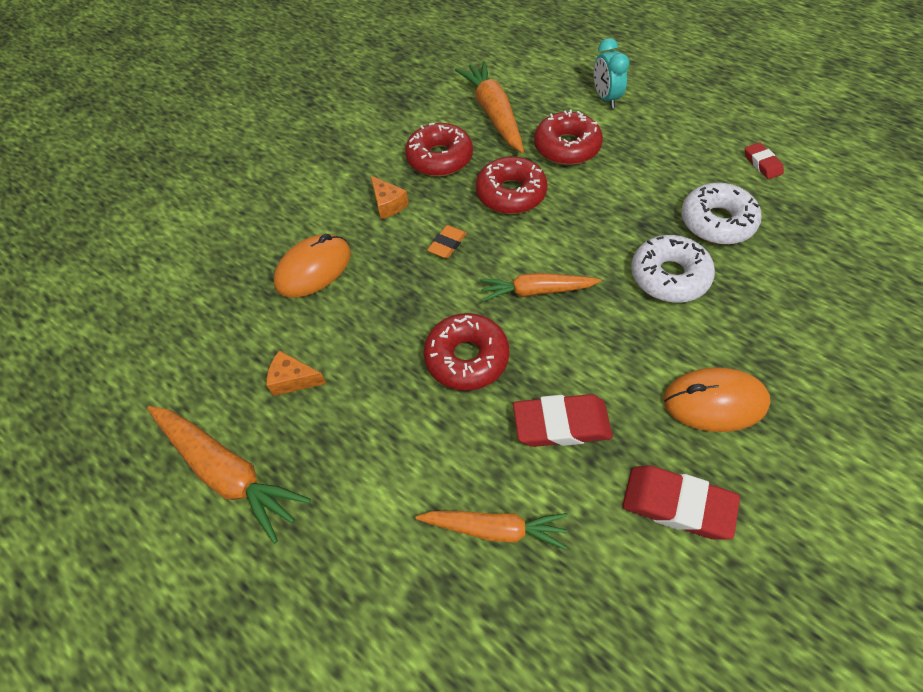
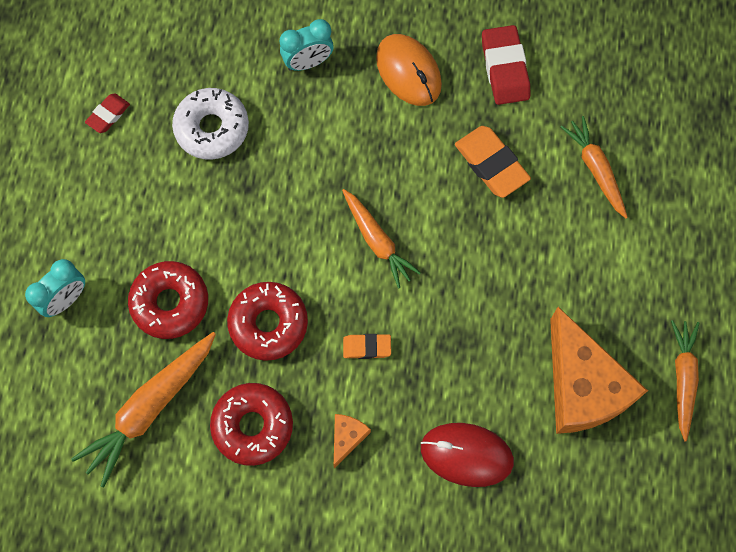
camera: 125 degrees left, 15 degrees up
orange carrot [147,406,311,544] -> orange carrot [671,320,700,442], size x0.67
orange cheese [267,351,326,396] -> orange cheese [550,307,648,434], size x2.33
orange mouse [274,234,351,298] -> red mouse [421,423,514,487]
red donut [424,313,510,391] -> none
red eraser [513,394,613,447] -> orange eraser [455,126,531,198]
white donut [631,235,715,303] -> none
none -> turquoise clock [280,19,333,71]

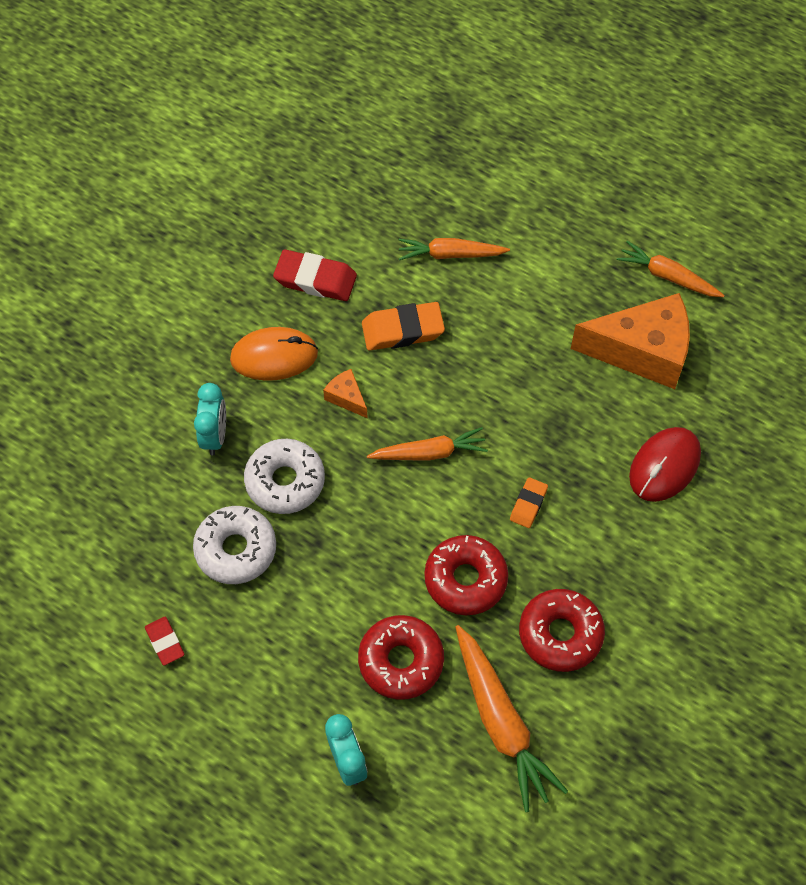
camera: 65 degrees left, 10 degrees down
orange cheese [334,414,371,468] -> orange cheese moved to [323,369,368,418]
none -> white donut [244,439,325,514]

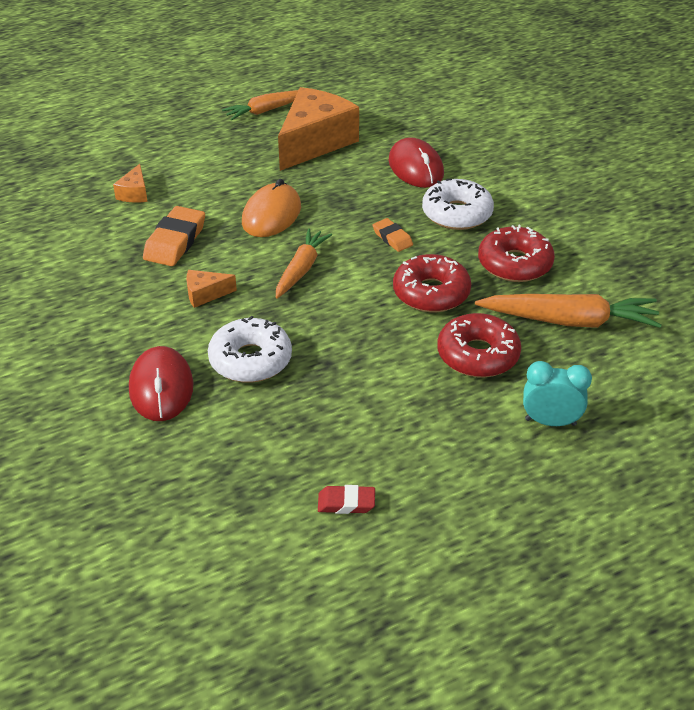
camera: 60 degrees left, 20 degrees down
white donut [193,506,276,584] -> white donut moved to [422,178,494,230]
turquoise clock [194,383,226,456] -> red mouse [129,346,194,421]
orange mouse [230,327,318,381] -> orange mouse moved to [242,179,301,237]
red eraser [273,250,357,301] -> none
orange carrot [399,238,510,260] -> orange cheese [113,164,148,203]

